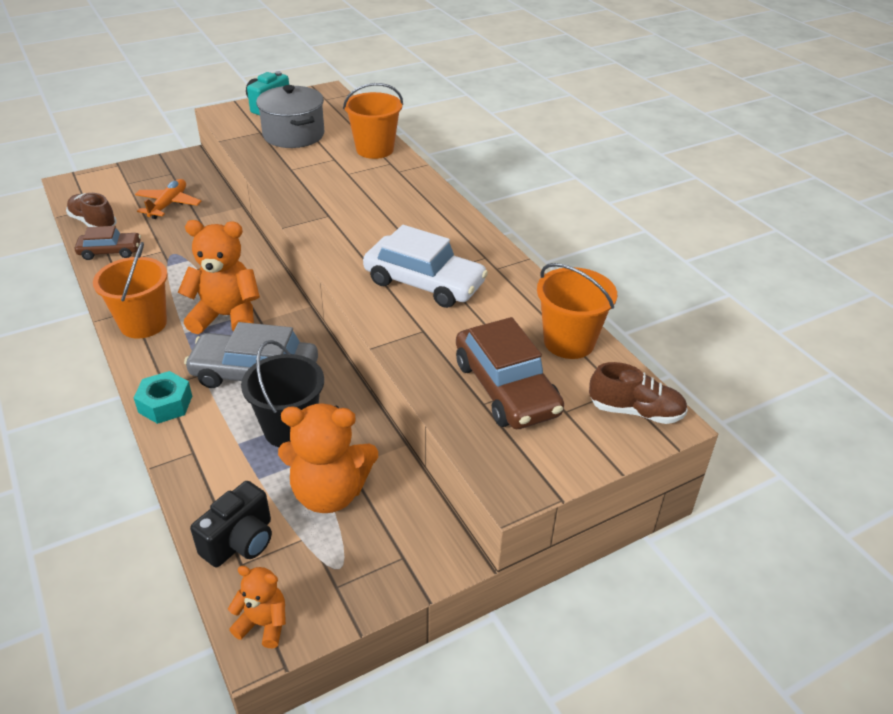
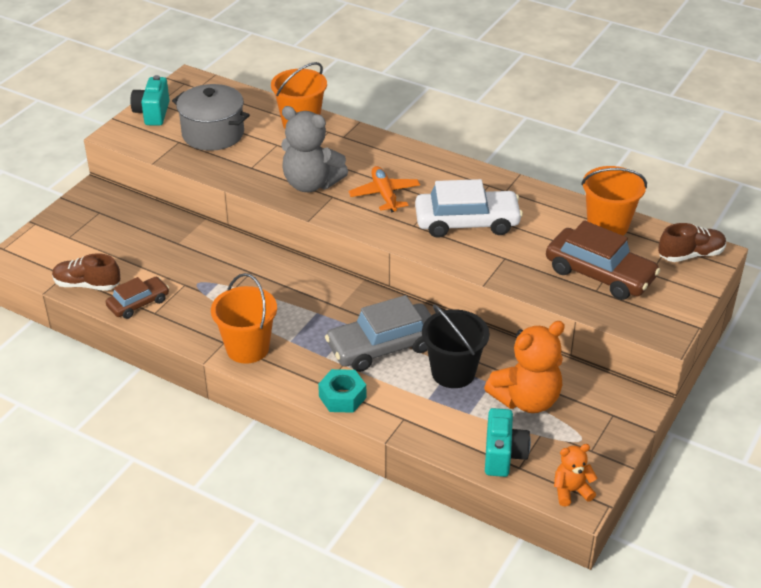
camera: 30 degrees left, 0 degrees up
orange plane [135,179,201,219] -> orange plane moved to [348,166,420,212]
orange teddy bear [178,220,260,334] -> none
black camera [190,481,272,567] -> turquoise camera [485,408,531,477]
none -> grey teddy bear [281,106,348,192]

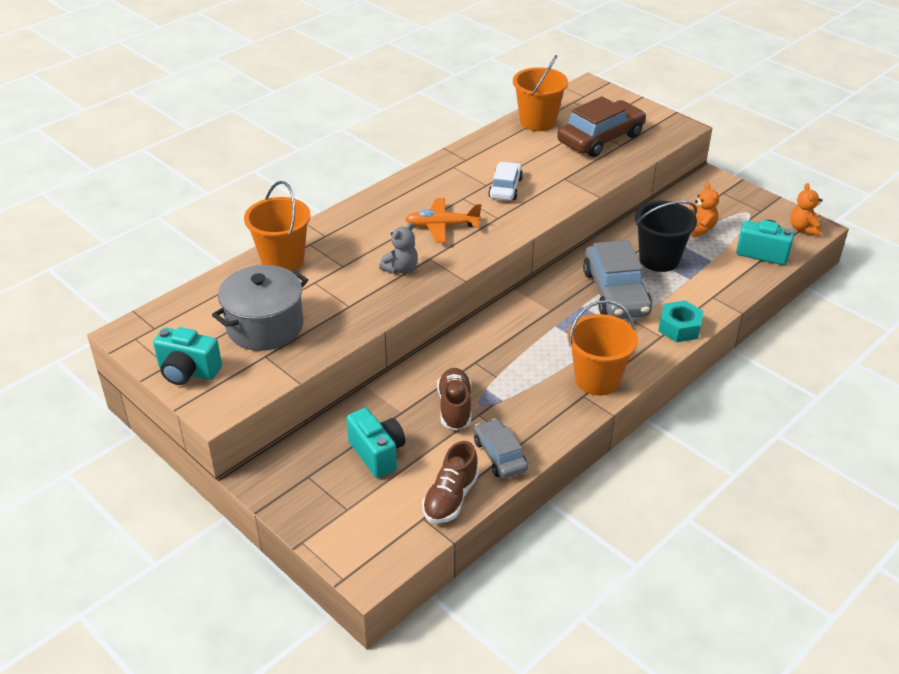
camera: 75 degrees left, 0 degrees up
brown car [106,277,169,319] -> grey car [474,419,528,479]
grey teddy bear [281,106,348,192] -> grey teddy bear [379,222,418,274], size x0.53
white car [415,179,523,238] -> white car [488,162,523,201], size x0.58
orange teddy bear [484,321,565,413] -> orange teddy bear [689,183,719,238], size x0.53
brown shoe [658,223,726,262] -> brown shoe moved to [437,368,471,430]
none -> turquoise camera [346,408,405,478]

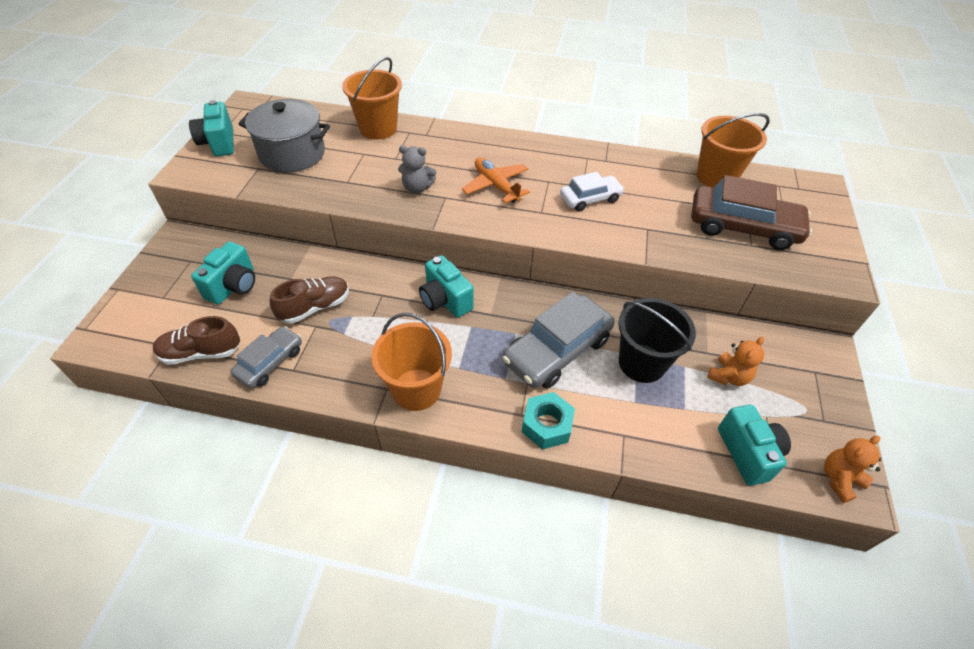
camera: 55 degrees right, 10 degrees up
none -> turquoise camera [419,255,474,318]

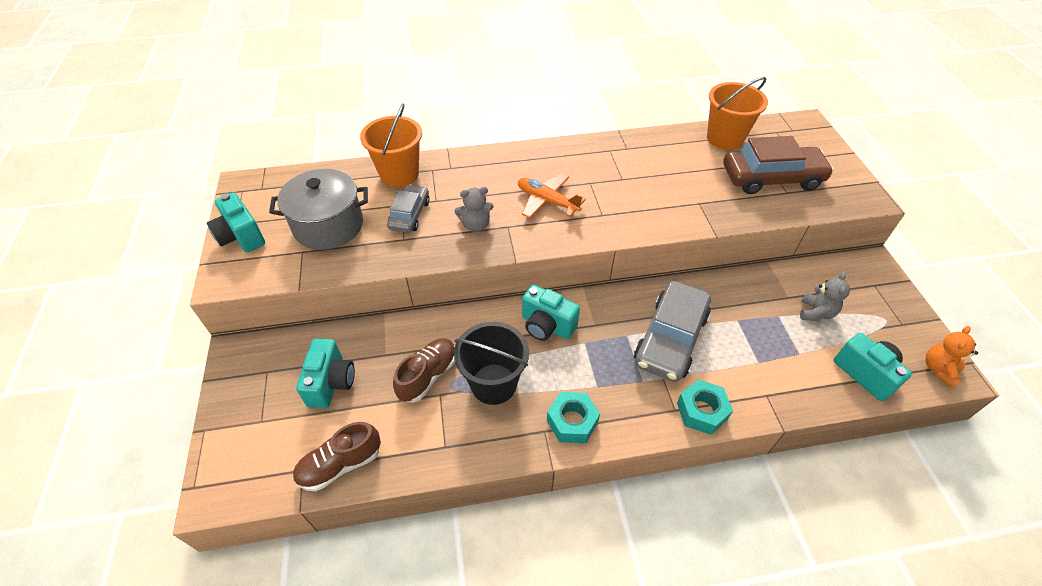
camera: 20 degrees left, 0 degrees up
grey car [231,326,302,388] -> grey car moved to [387,185,430,233]
orange bucket [371,312,452,411] -> turquoise nut [547,392,600,443]
white car [560,172,624,211] -> none
black bucket [618,298,696,383] -> black bucket moved to [454,322,529,405]
orange teddy bear [707,337,764,386] -> grey teddy bear [800,272,850,321]

